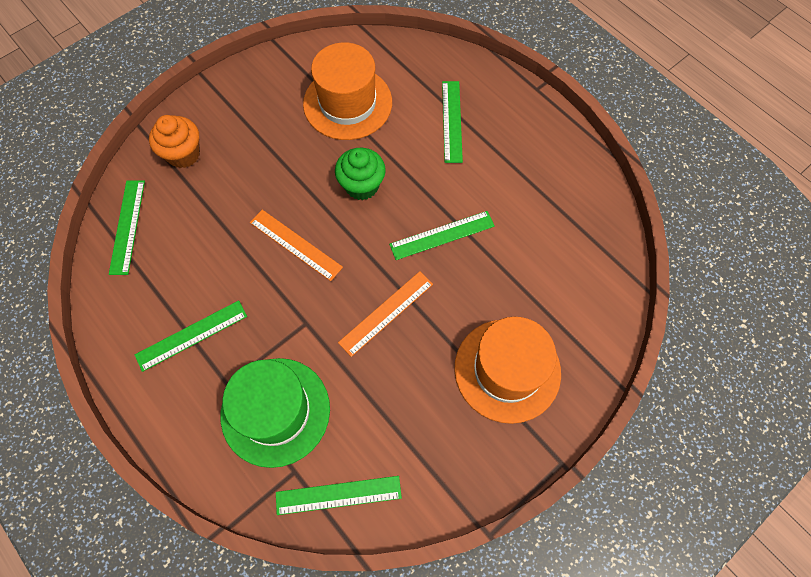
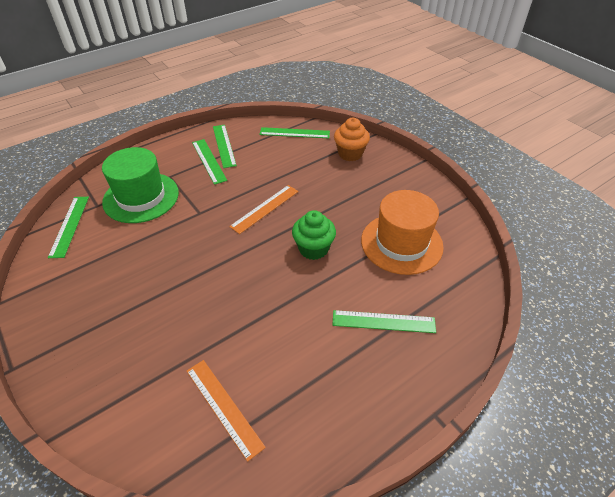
camera: 95 degrees right, 20 degrees down
orange ruler [338,271,433,357] -> orange ruler moved to [187,360,266,462]
green ruler [389,211,495,260] -> green ruler moved to [213,125,237,168]
orange hat [454,317,561,424] -> none

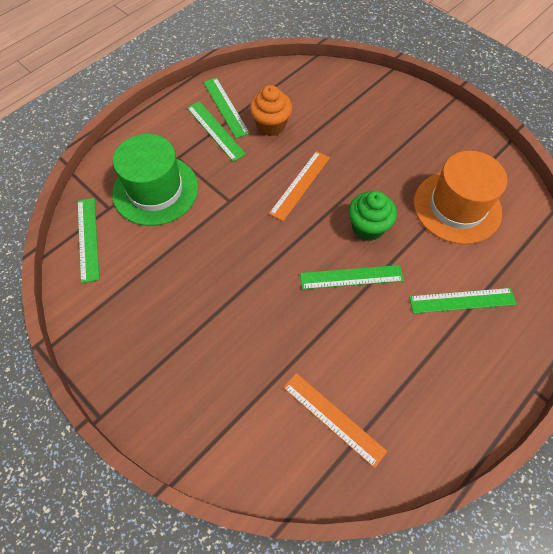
camera: 10 degrees left, 15 degrees up
green ruler [259,127,330,138] -> green ruler moved to [300,265,404,290]
orange cupcake [334,118,370,161] -> orange cupcake moved to [250,85,292,136]

